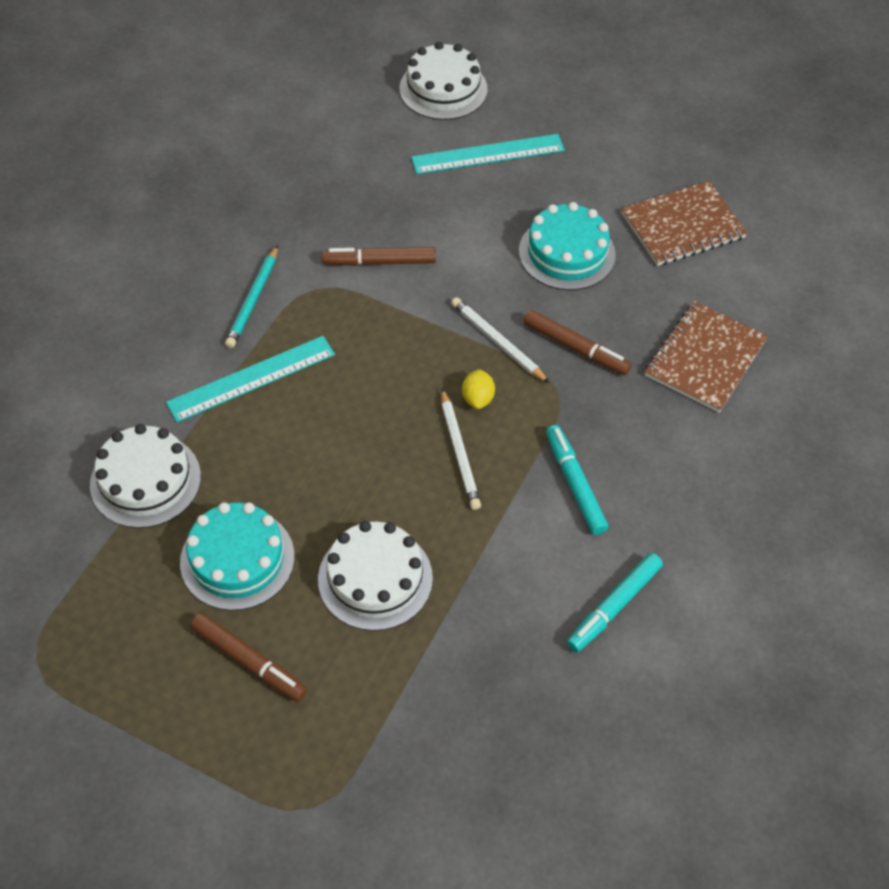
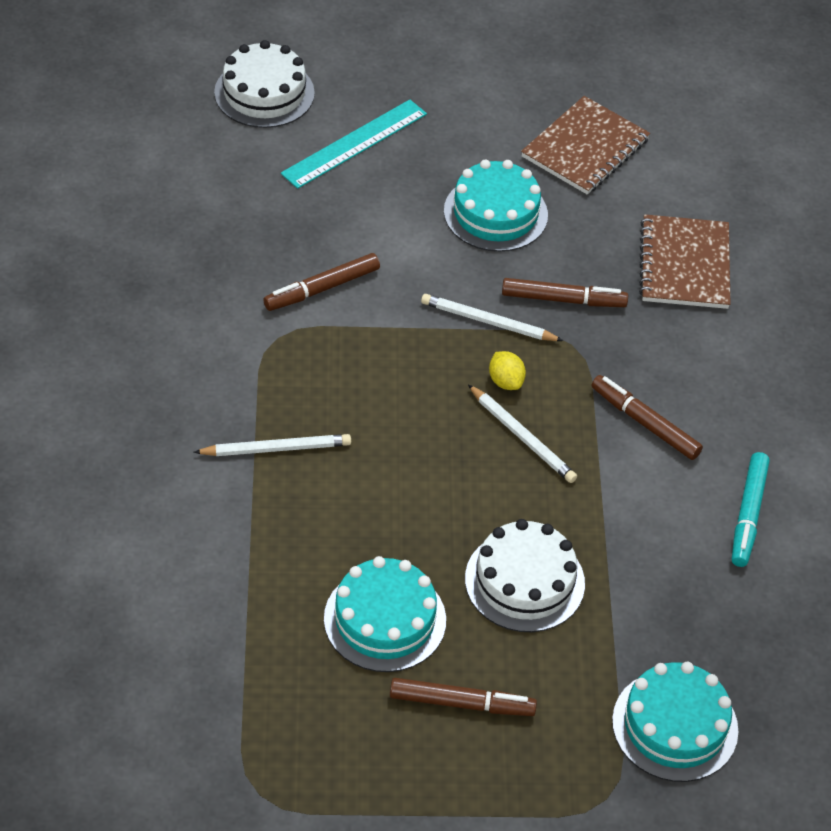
camera: 30 degrees left, 5 degrees down
white cake [90,424,201,528] -> none
turquoise ruler [166,336,335,422] -> white pencil [193,434,351,456]
turquoise pencil [225,245,278,348] -> none
turquoise marker [546,425,608,535] -> brown marker [591,375,703,460]
none -> turquoise cake [612,662,738,782]

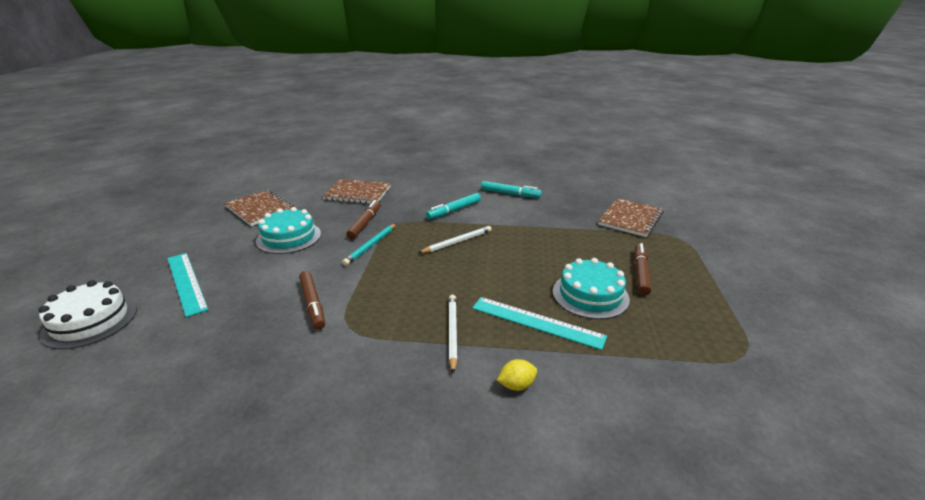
camera: 80 degrees left, 20 degrees down
white pencil [421,294,563,341] -> turquoise pencil [342,224,396,266]
white cake [465,519,585,632] -> none
yellow lemon [489,351,526,390] -> yellow lemon moved to [497,359,537,391]
brown marker [591,375,703,460] -> turquoise marker [426,193,481,219]
turquoise cake [612,662,738,782] -> brown notebook [598,198,664,237]
none -> turquoise ruler [472,297,607,350]

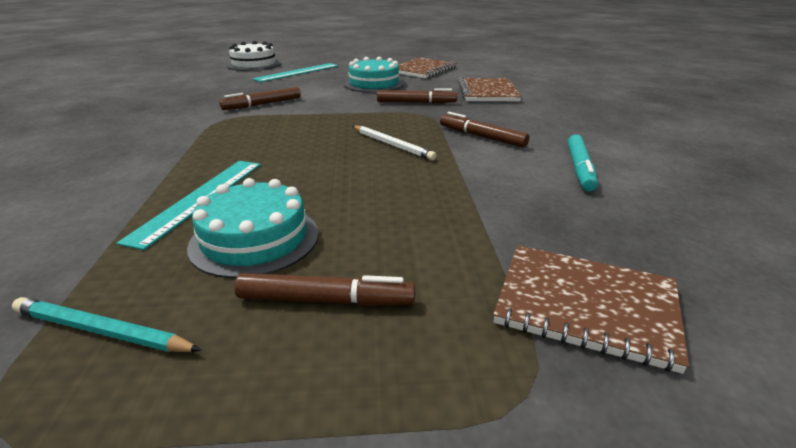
camera: 80 degrees right, 0 degrees up
turquoise pencil [342,224,396,266] -> turquoise pencil moved to [12,297,202,352]
turquoise marker [426,193,481,219] -> brown marker [440,112,529,148]
white pencil [449,295,457,374] -> none
yellow lemon [497,359,537,391] -> none

